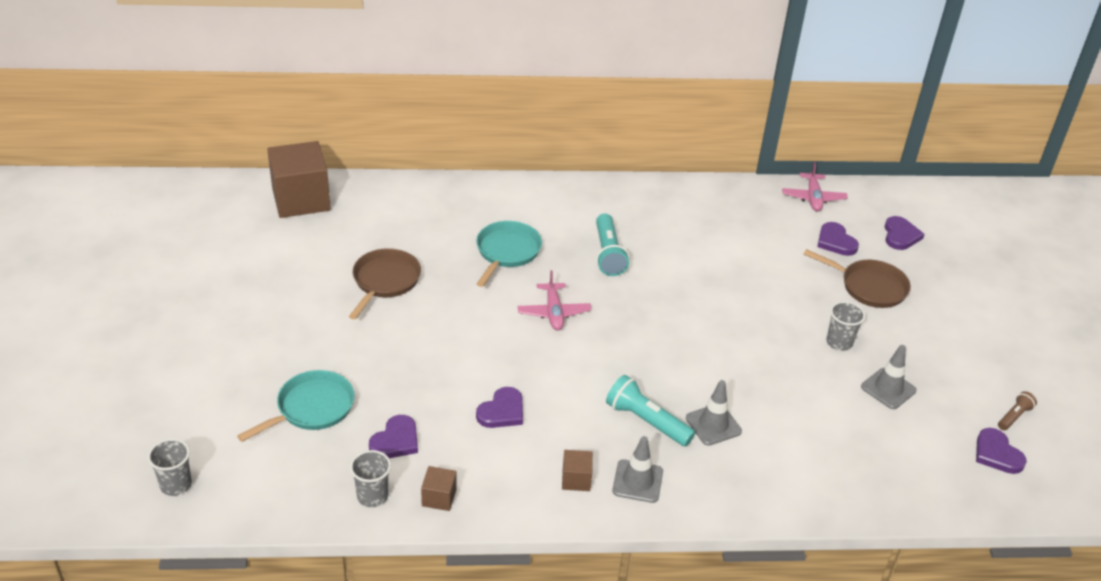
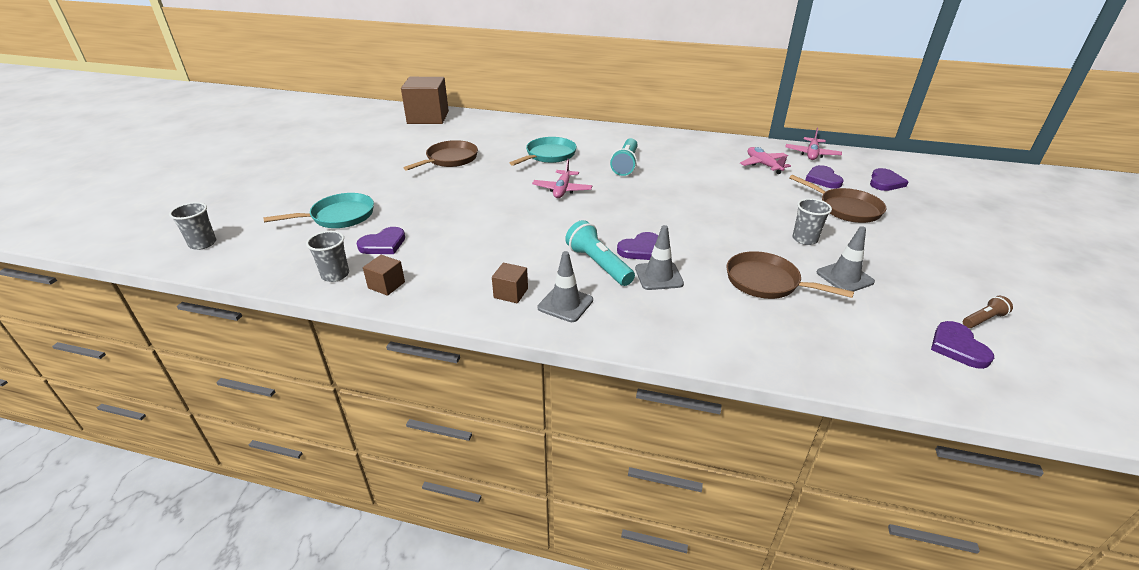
camera: 20 degrees right, 5 degrees down
purple heart [476,387,523,428] -> purple heart moved to [617,232,658,260]
none -> brown pan [726,251,854,299]
none -> pink plane [740,147,791,174]

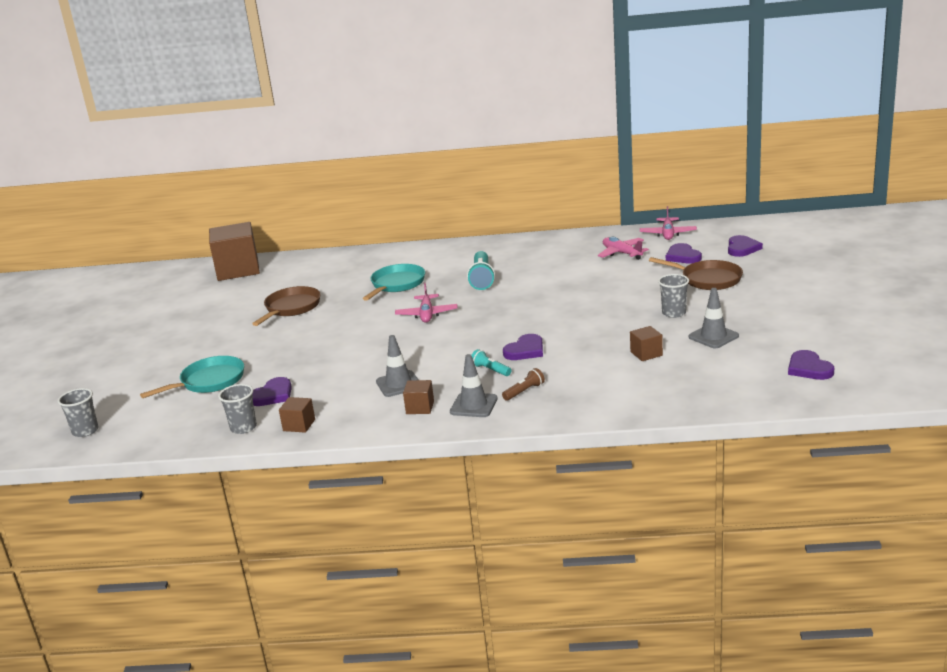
camera: 10 degrees left, 10 degrees down
turquoise flashlight [565,220,635,286] -> turquoise flashlight [471,349,512,376], size x0.55
grey traffic cone [635,225,684,290] -> grey traffic cone moved to [376,335,418,397]
brown pan [726,251,854,299] -> brown cube [630,326,663,361]
brown flashlight [963,296,1013,328] -> brown flashlight moved to [502,368,545,401]

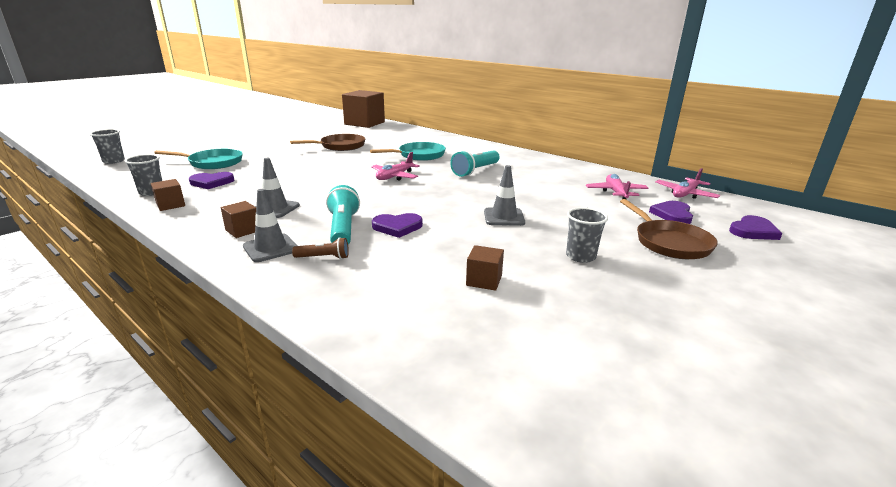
camera: 35 degrees right, 0 degrees up
turquoise flashlight [471,349,512,376] -> turquoise flashlight [326,185,360,244], size x1.81
grey traffic cone [688,288,739,348] -> grey traffic cone moved to [484,165,525,226]
purple heart [788,350,834,380] -> none

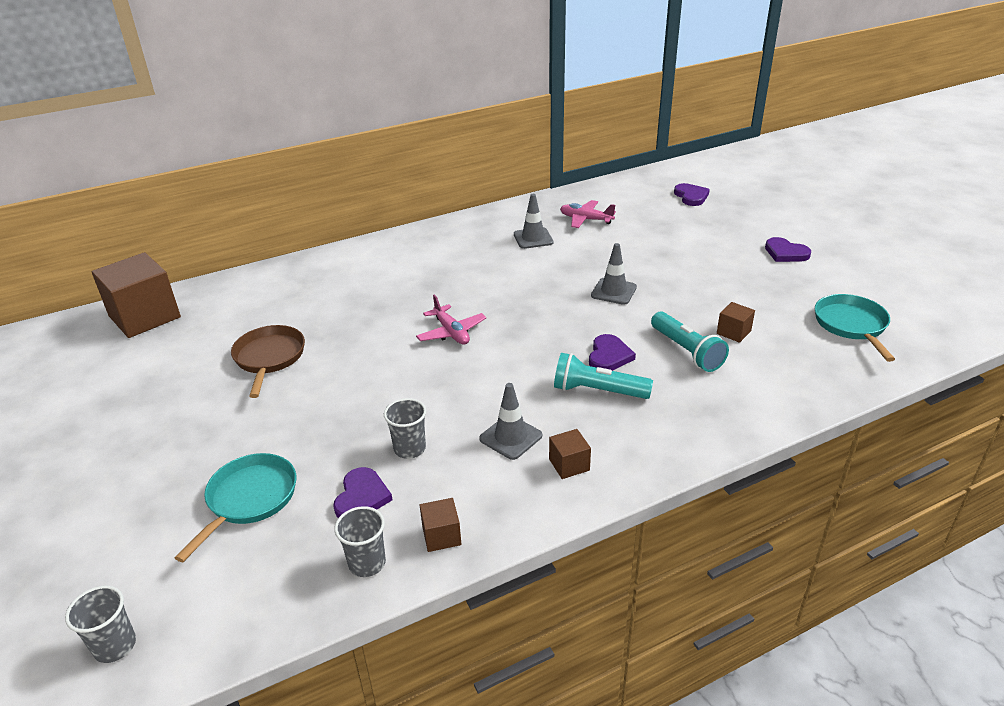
camera: 65 degrees left, 10 degrees up
grey traffic cone [243,189,297,262] -> grey traffic cone moved to [514,194,553,249]
brown flashlight [292,237,349,259] -> none
turquoise pan [370,142,446,161] -> turquoise pan moved to [815,294,895,362]
turquoise flashlight [450,150,500,177] -> turquoise flashlight moved to [651,312,729,372]
grey cup [566,208,608,263] -> grey cup moved to [384,398,426,459]
brown pan [620,199,718,259] -> none
purple heart [649,201,693,224] -> purple heart moved to [765,237,811,262]
pink plane [655,168,721,199] -> none

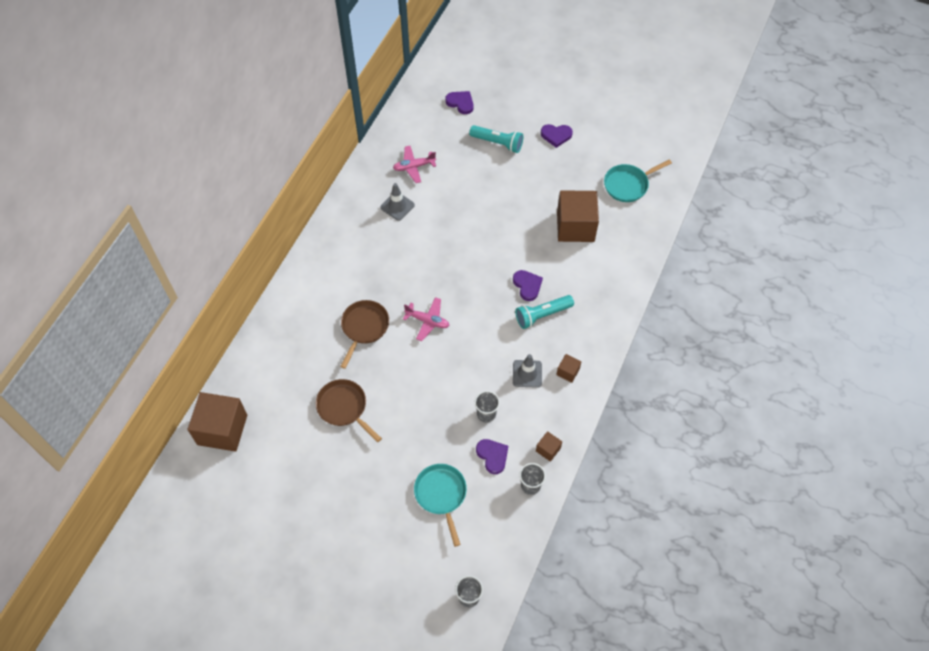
camera: 40 degrees left, 25 degrees up
grey traffic cone [591,243,637,305] -> none
turquoise flashlight [651,312,729,372] -> turquoise flashlight moved to [469,125,523,153]
brown cube [717,302,755,343] -> brown cube [557,190,599,242], size x2.24
turquoise pan [815,294,895,362] -> turquoise pan turned 75 degrees counterclockwise [604,159,672,202]
none -> brown pan [340,300,389,369]

